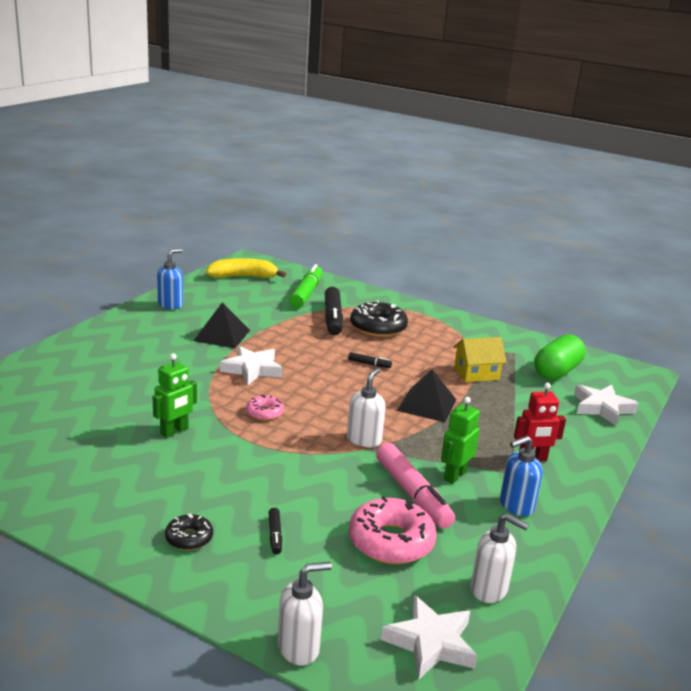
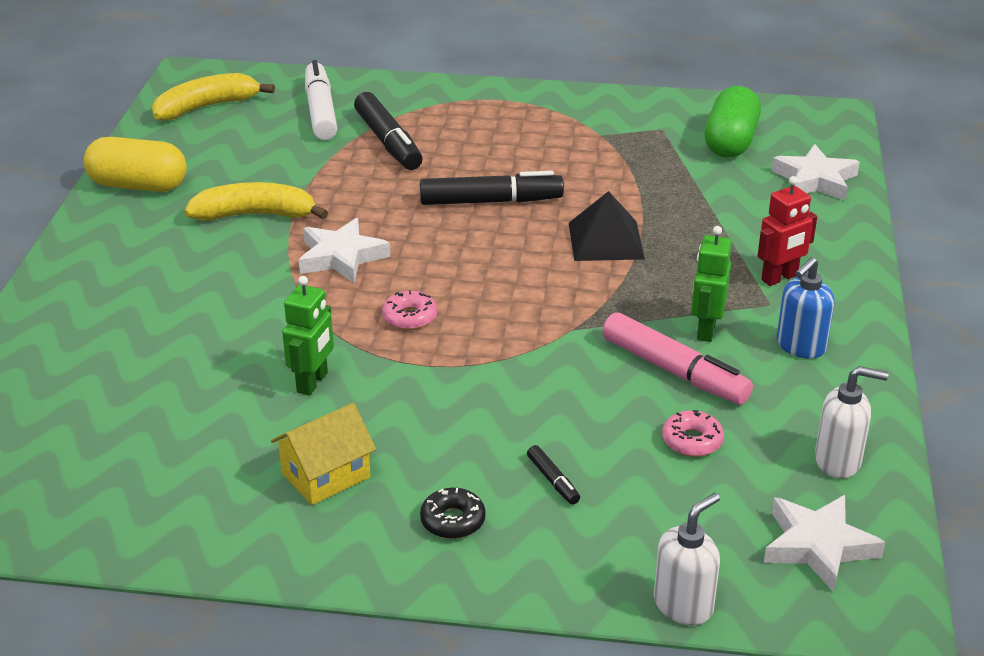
camera: 20 degrees left, 10 degrees up
blue soap dispenser [157,248,183,309] -> yellow capsule [84,137,187,192]
black pyramid [193,302,250,348] -> yellow banana [184,182,328,221]
green marker [289,264,323,308] -> white marker [305,60,337,140]
white soap dispenser [347,368,386,447] -> none
black marker [348,352,392,368] -> black marker [420,171,564,205], size x2.21
pink donut [349,496,437,564] -> pink donut [662,410,724,457], size x0.53
black donut [350,300,408,337] -> none
yellow house [453,337,507,382] -> yellow house moved to [271,403,376,505]

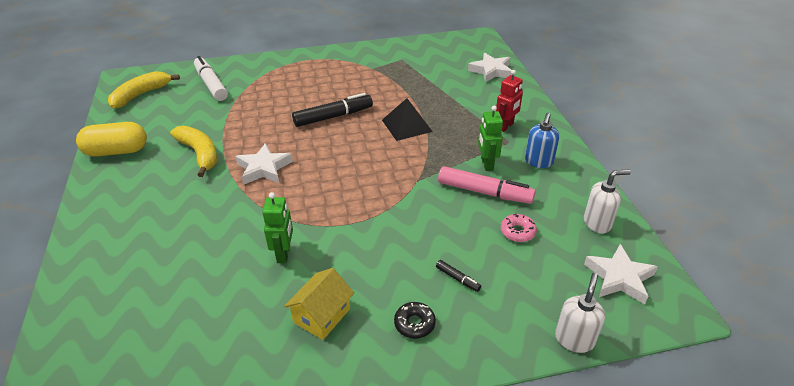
camera: 20 degrees left, 5 degrees up
yellow banana [184,182,328,221] -> yellow banana turned 75 degrees clockwise [170,126,217,177]
black marker [354,92,422,170] -> none
pink donut [382,290,437,330] -> none
green capsule [705,86,761,158] -> none

